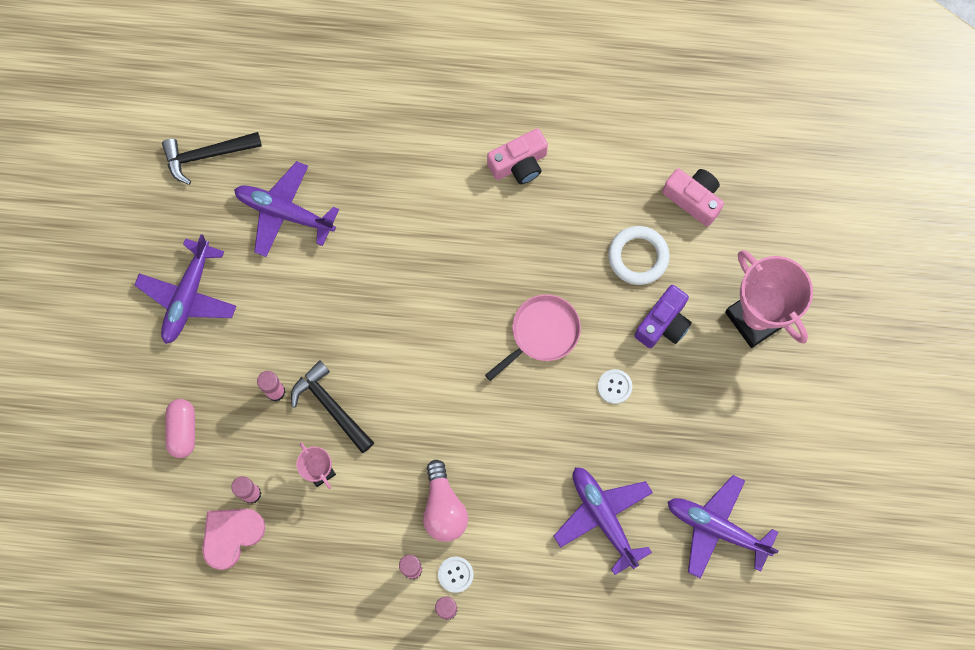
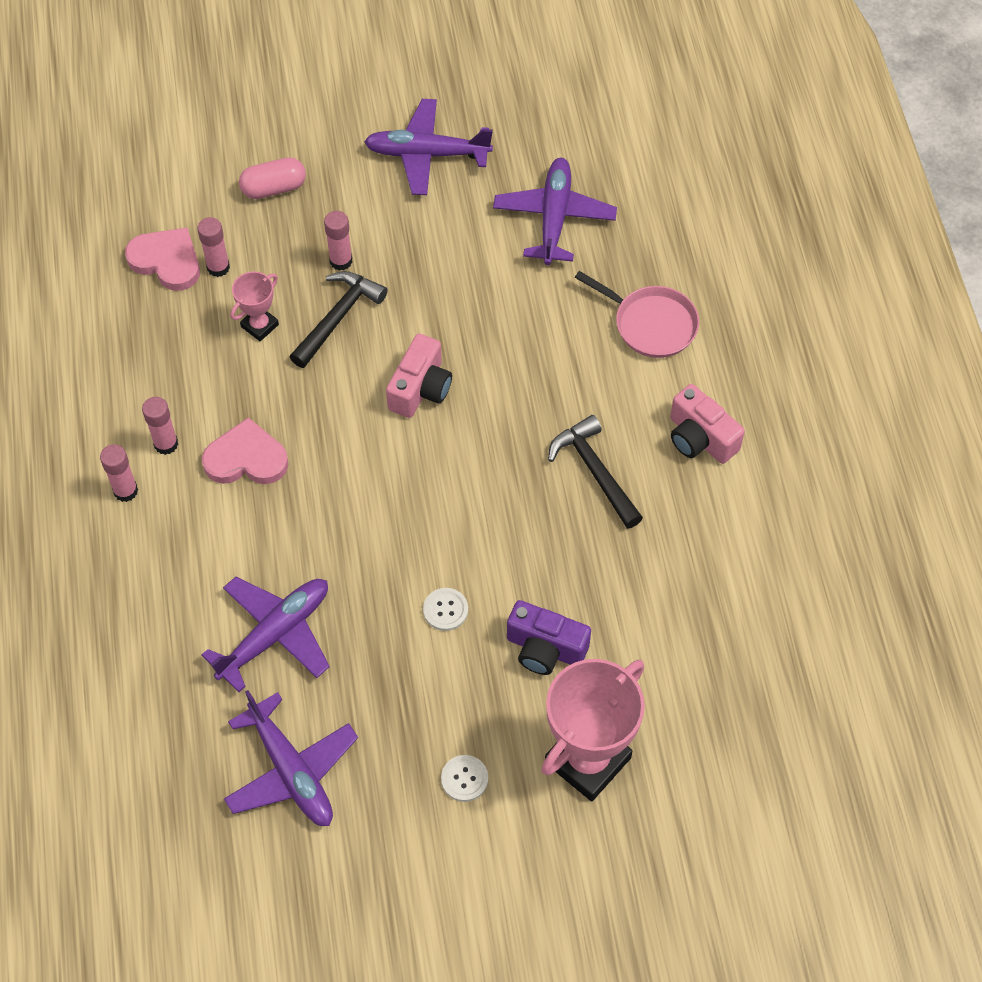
camera: 75 degrees right, 15 degrees down
black hammer [162,132,262,185] -> black hammer moved to [548,415,643,529]
pink light bulb [423,460,468,542] -> pink heart [202,417,289,484]
white button [438,557,474,593] -> white button moved to [441,755,488,802]
pink pan [485,294,581,381] -> pink pan moved to [575,271,699,358]
white ring [608,226,670,285] -> none
pink camera [662,168,724,226] -> pink camera moved to [386,334,452,418]
purple plane [668,475,779,579] -> purple plane turned 135 degrees clockwise [224,690,358,826]

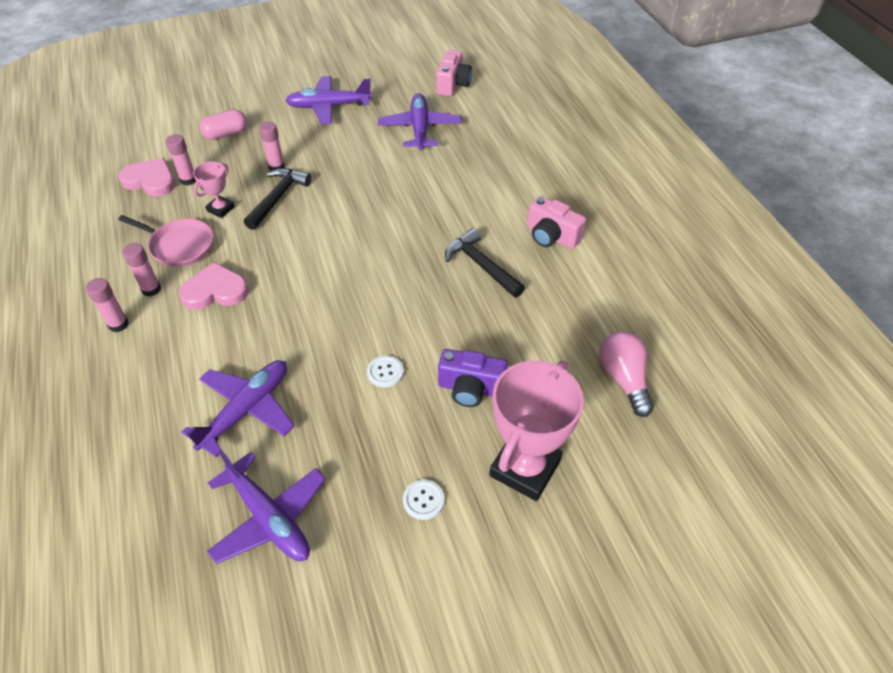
camera: 10 degrees left, 10 degrees down
pink camera [386,334,452,418] -> pink camera moved to [436,50,472,96]
pink pan [575,271,699,358] -> pink pan moved to [118,215,213,267]
none -> pink light bulb [599,331,654,417]

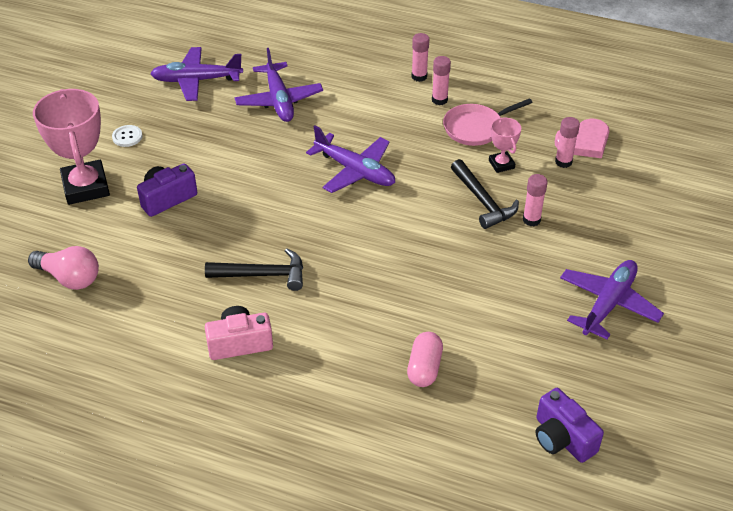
camera: 130 degrees right, 5 degrees down
pink heart [179,262,249,310] -> none
pink capsule [200,109,247,140] -> pink capsule moved to [407,332,443,387]
white button [367,355,404,388] -> none
purple plane [378,93,462,150] -> purple plane moved to [306,125,395,193]
pink camera [436,50,472,96] -> purple camera [536,388,604,463]

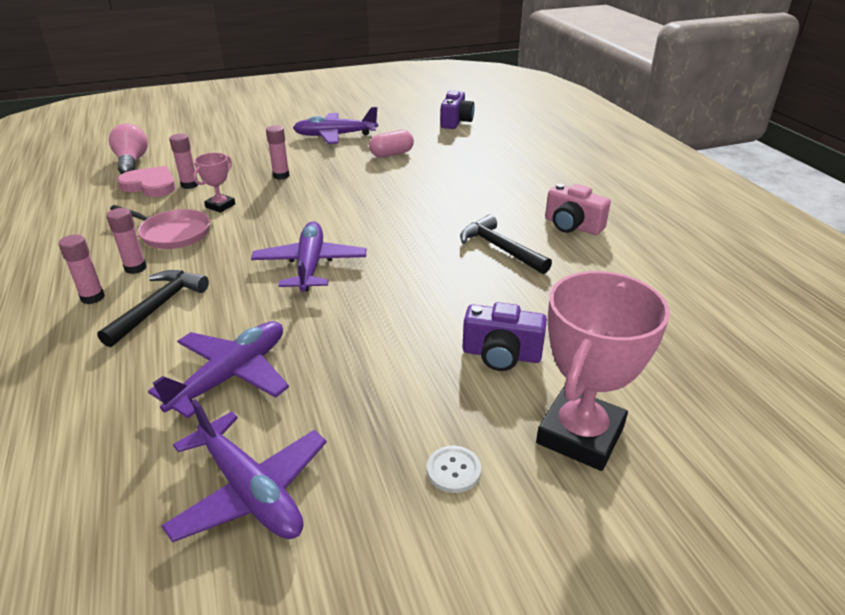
camera: 130 degrees left, 10 degrees down
pink light bulb [28,246,99,290] -> pink light bulb moved to [109,123,148,174]
pink capsule [407,332,443,387] -> pink capsule moved to [369,130,414,158]
black hammer [451,159,519,229] -> black hammer moved to [97,270,209,347]

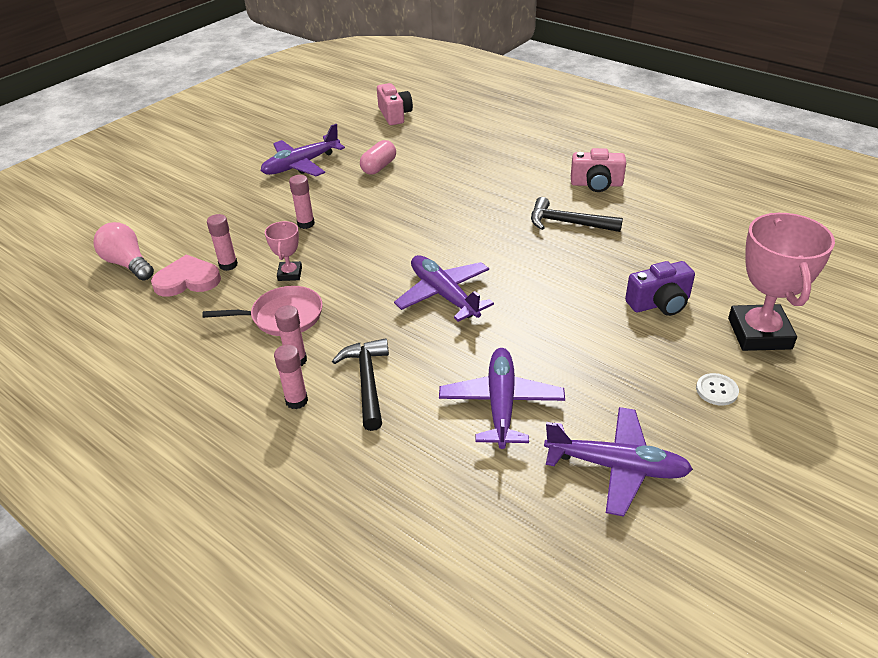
camera: 30 degrees left, 5 degrees up
purple camera [440,90,474,129] -> pink camera [377,83,413,125]

